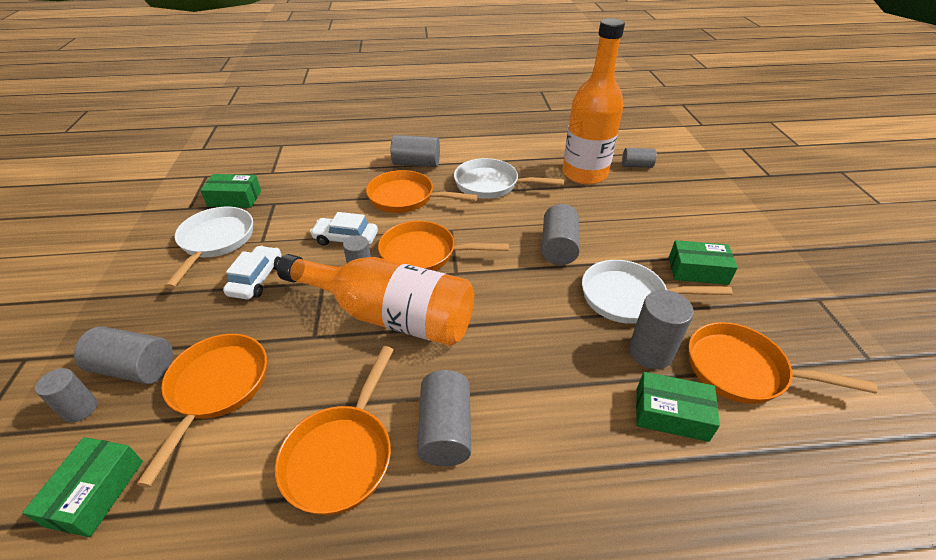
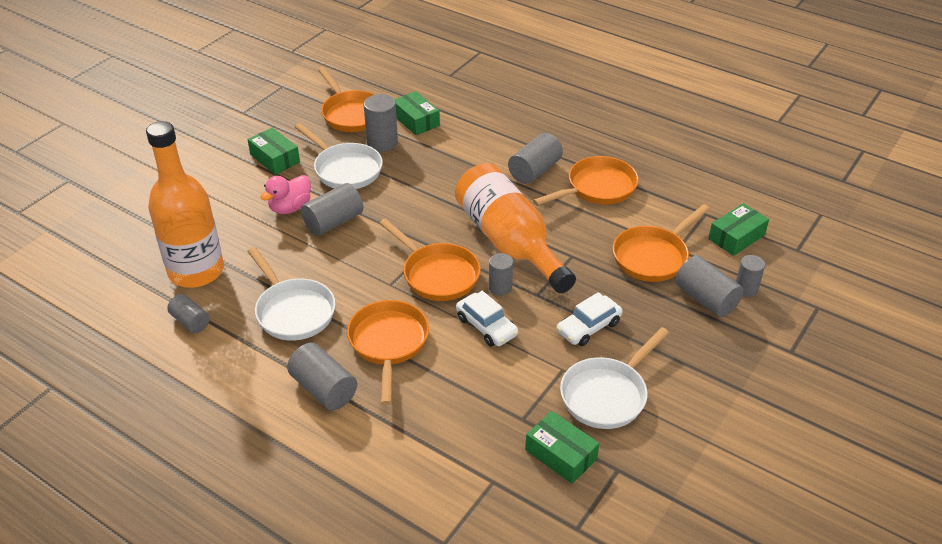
camera: 140 degrees left, 0 degrees up
orange pan [366,170,478,213] -> orange pan turned 150 degrees counterclockwise [347,300,429,405]
grey cylinder [622,148,656,168] -> grey cylinder moved to [167,294,210,333]
none -> pink duck [260,175,311,214]

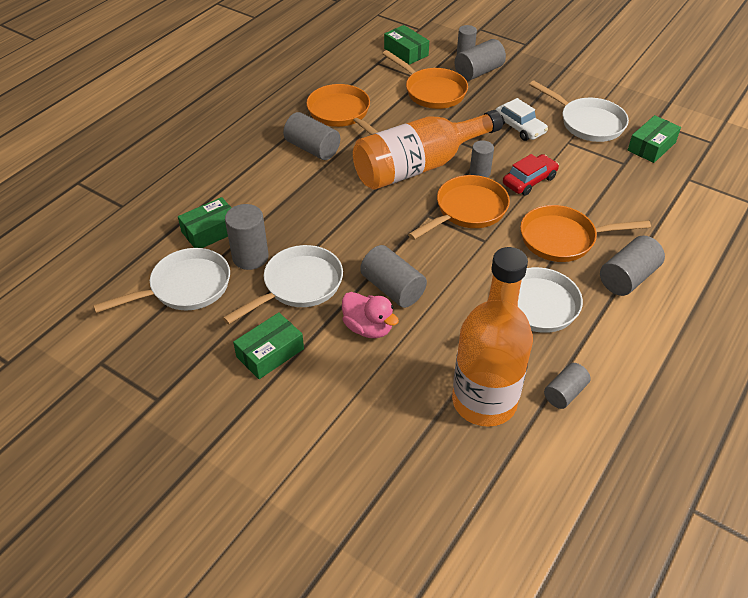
camera: 90 degrees left, 5 degrees up
orange pan [318,67,376,132] -> white pan [93,248,230,313]
white car [456,291,518,347] -> red car [503,154,559,196]

